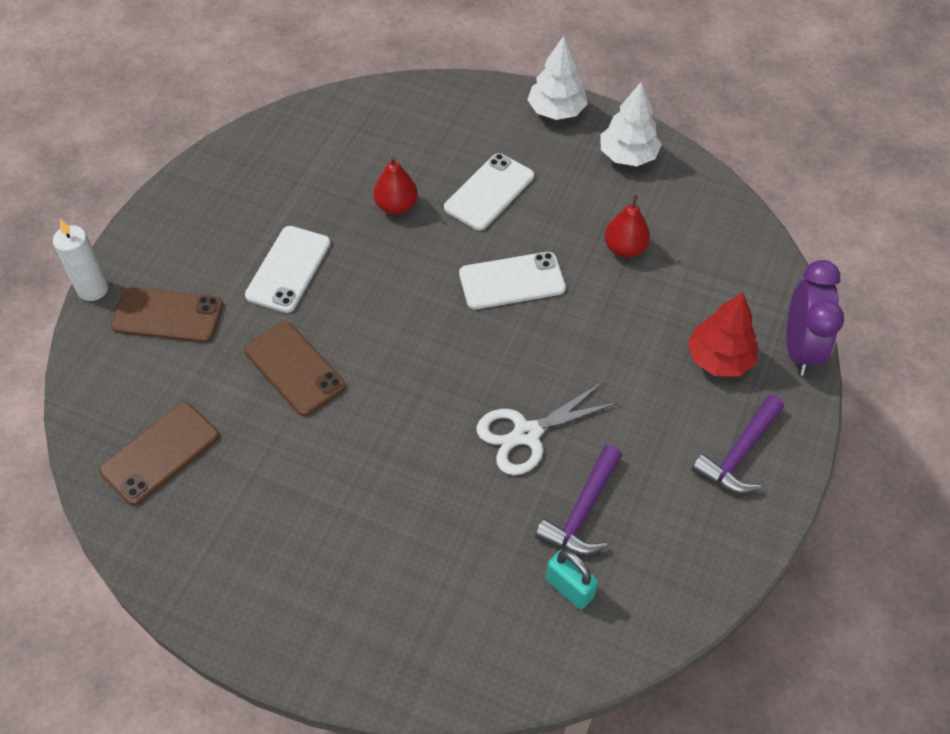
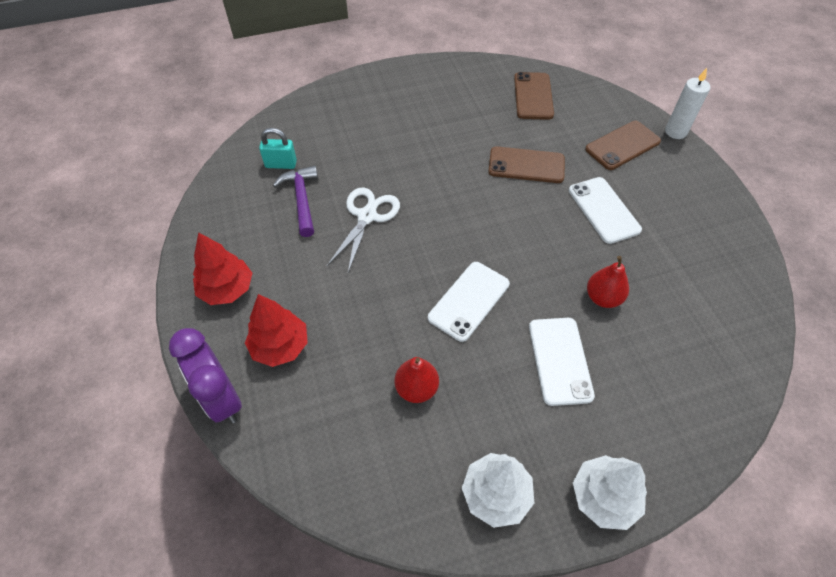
camera: 140 degrees right, 0 degrees up
purple hammer [692,395,784,494] -> red tree [193,232,252,305]

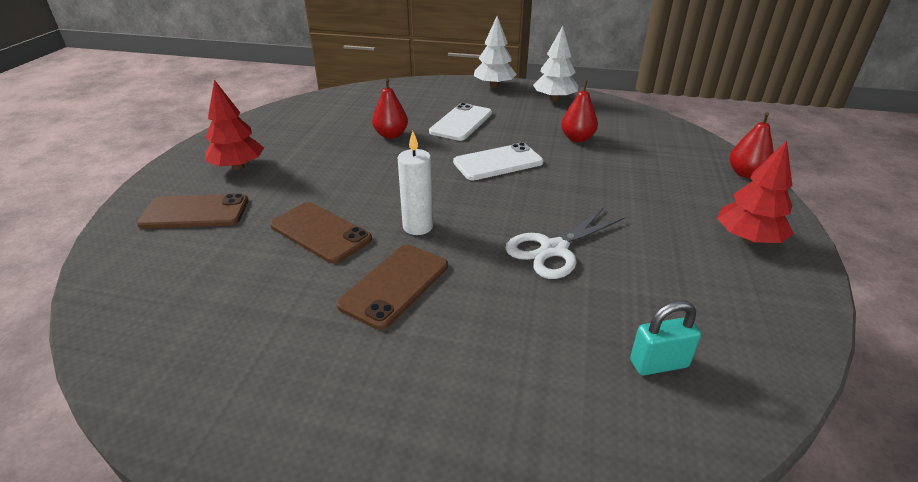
camera: 150 degrees left, 20 degrees down
purple clock [169,328,242,424] -> red pear [729,112,774,178]
red tree [245,294,308,367] -> red tree moved to [205,80,264,170]
turquoise padlock [259,128,297,169] -> turquoise padlock turned 45 degrees counterclockwise [630,301,701,375]
purple hammer [273,165,318,237] -> none
brown phone [514,72,554,120] -> brown phone moved to [336,244,448,330]
white phone [569,177,642,244] -> none
white candle [665,68,710,139] -> white candle moved to [398,131,433,235]

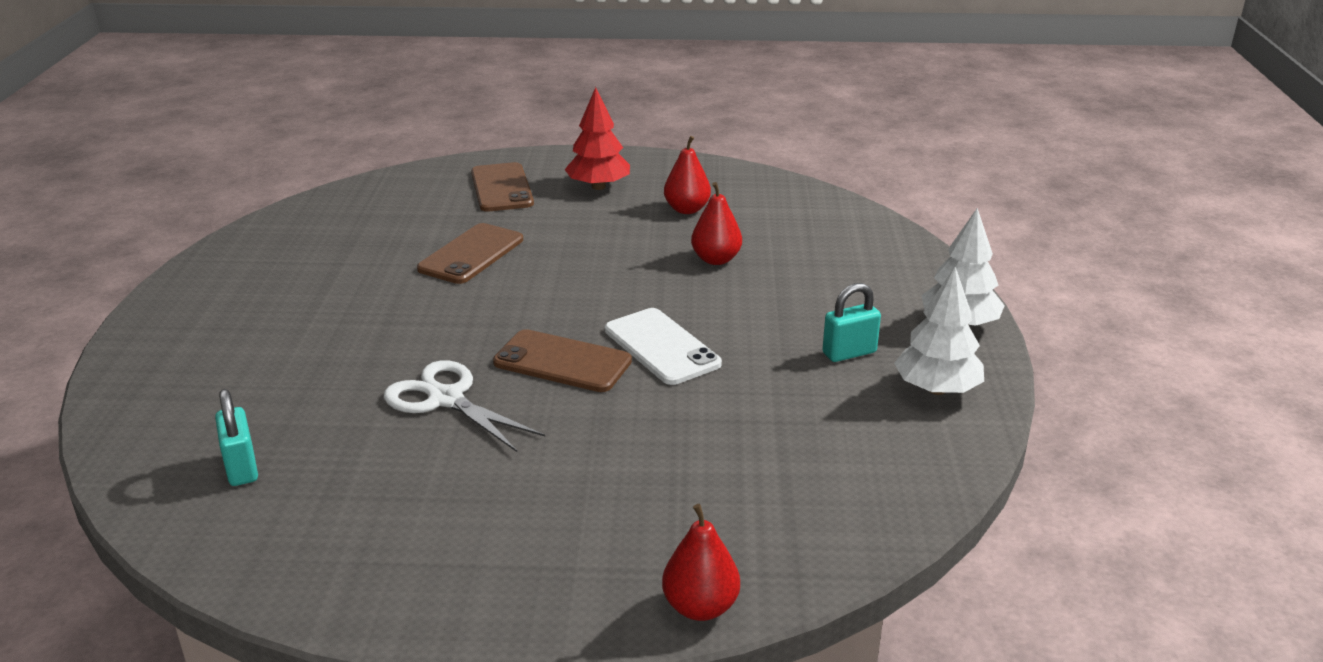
camera: 80 degrees right, 5 degrees down
brown phone [336,244,448,330] -> brown phone moved to [493,329,632,392]
white candle [398,131,433,235] -> none
white phone [429,103,492,141] -> none
red pear [561,80,598,142] -> red pear moved to [664,136,711,214]
red tree [717,140,794,243] -> none
none -> turquoise padlock [822,283,881,362]

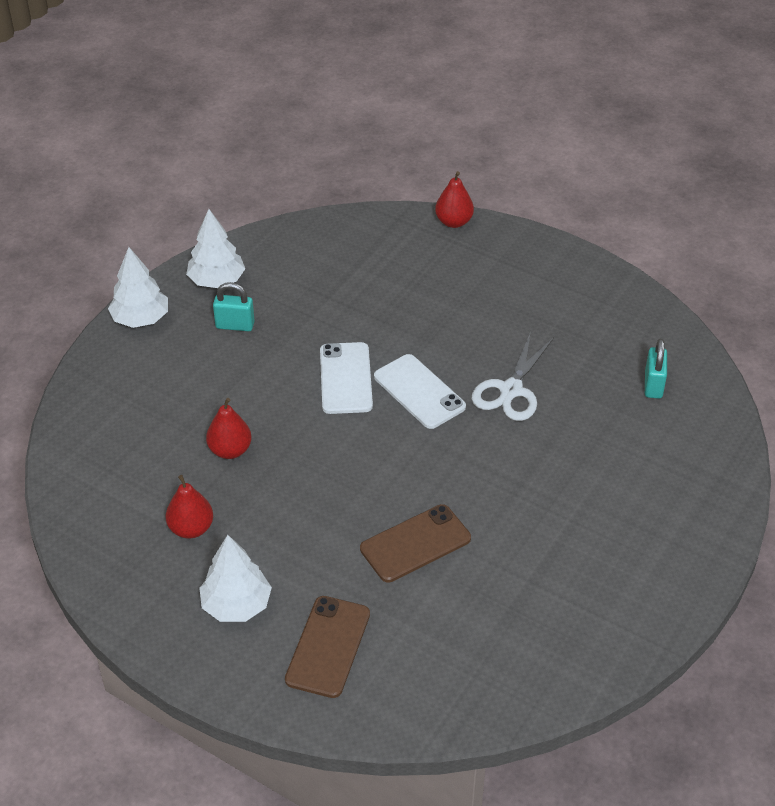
camera: 150 degrees left, 15 degrees up
white scissors [384,360,545,452] -> white scissors turned 45 degrees clockwise [472,332,554,421]
brown phone [493,329,632,392] -> white phone [374,354,466,429]
red tree [564,87,630,190] -> white tree [199,535,272,622]

